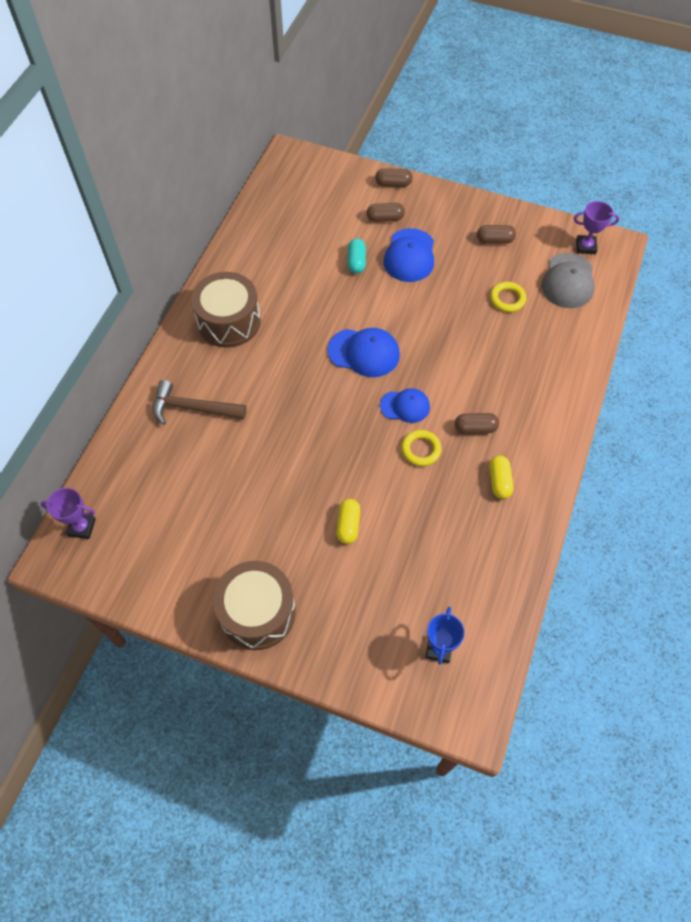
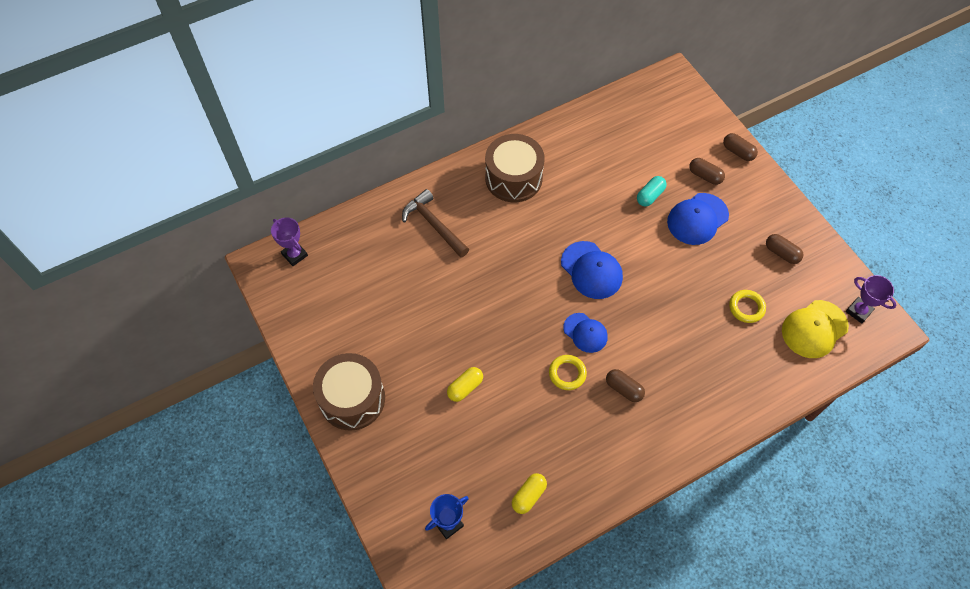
camera: 40 degrees right, 0 degrees up
yellow capsule [489,455,514,499] -> yellow capsule moved to [512,473,547,514]
grey cap [542,253,594,308] -> yellow cap [782,300,849,358]

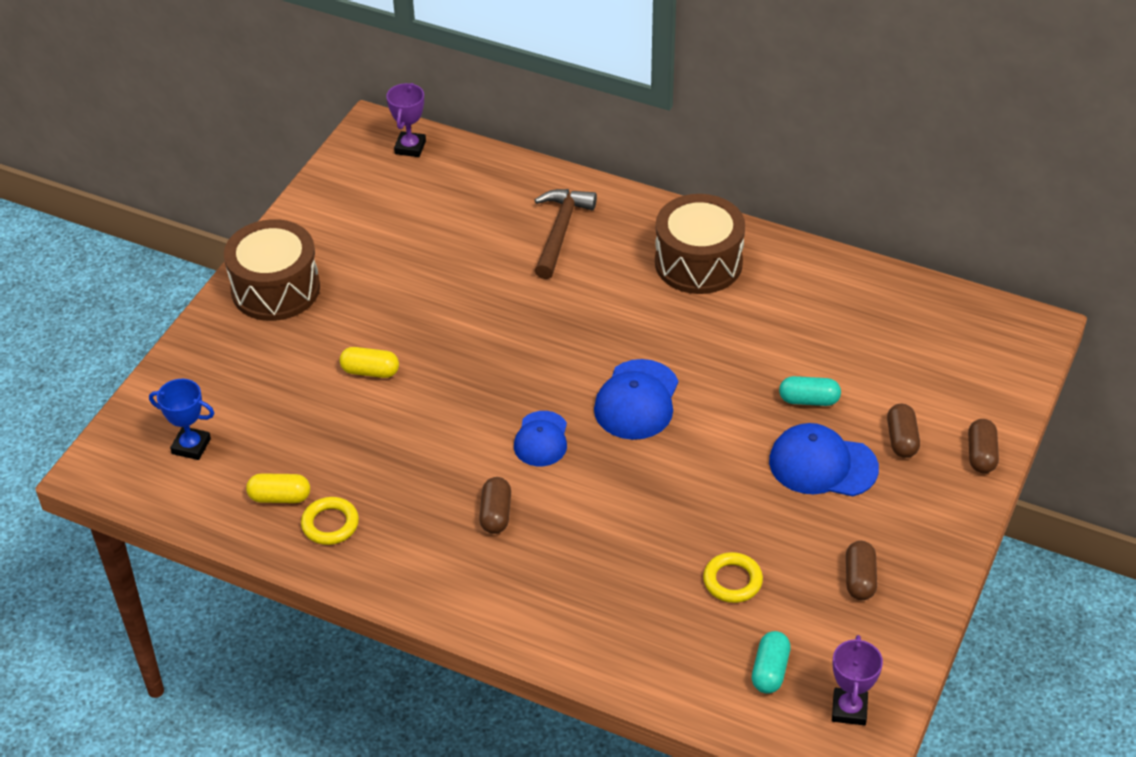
camera: 55 degrees right, 15 degrees down
yellow ring [549,355,587,390] -> yellow ring moved to [301,497,359,545]
yellow cap [782,300,849,358] -> turquoise capsule [752,631,791,694]

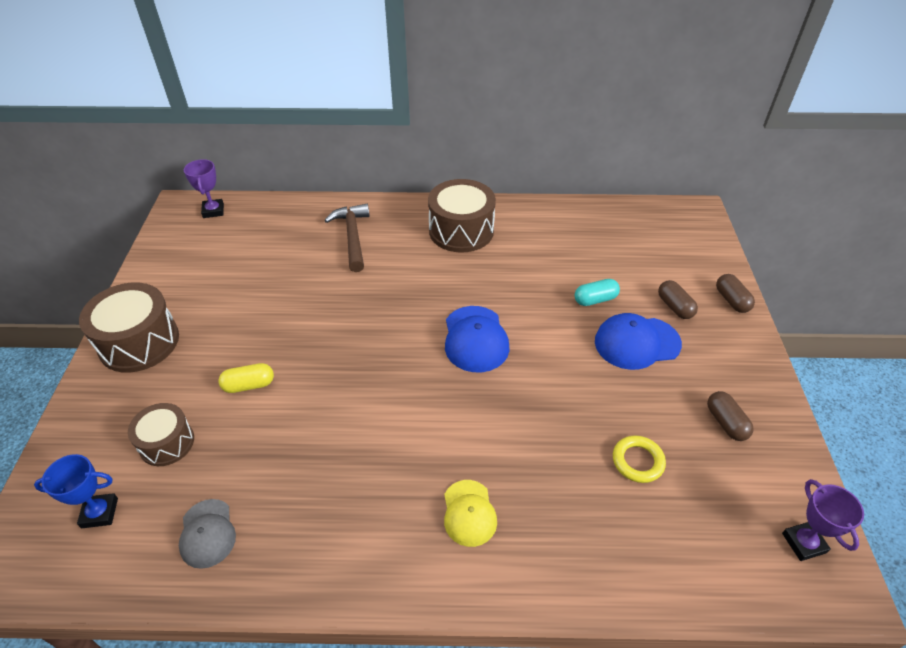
camera: 25 degrees left, 0 degrees up
yellow capsule [246,473,310,503] -> grey cap [179,499,236,569]
yellow ring [301,497,359,545] -> none
brown capsule [479,477,511,534] -> none
blue cap [514,411,567,466] -> none
turquoise capsule [752,631,791,694] -> none
none -> brown drum [128,403,194,466]
none -> yellow cap [444,480,497,547]

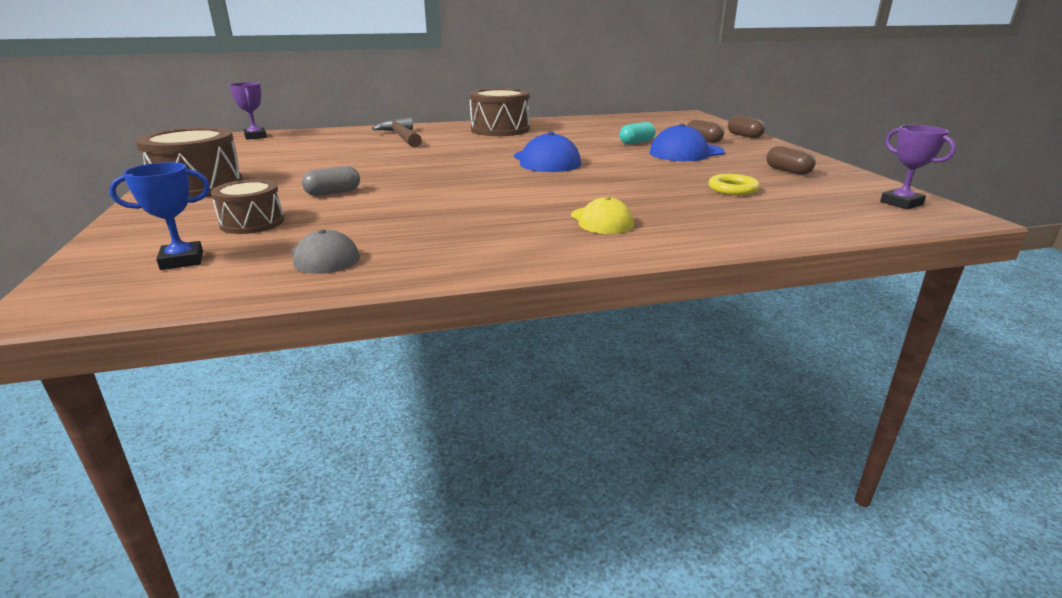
camera: 15 degrees left, 20 degrees down
yellow capsule [218,363,274,393] -> grey capsule [302,166,360,196]

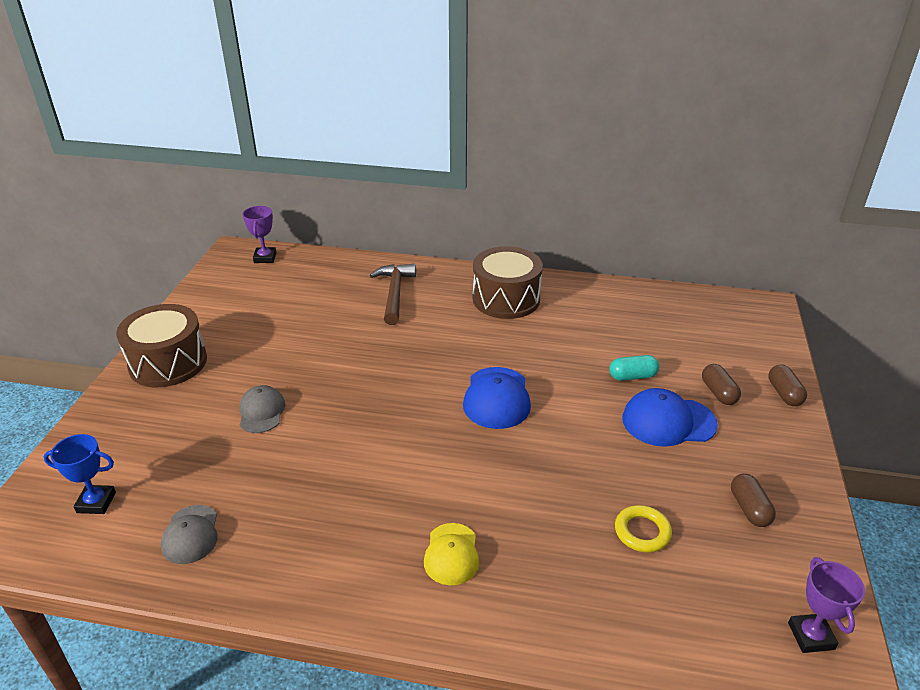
camera: 25 degrees right, 10 degrees up
brown drum [211,179,284,234] -> none
grey capsule [302,166,360,196] -> grey cap [239,385,286,433]

